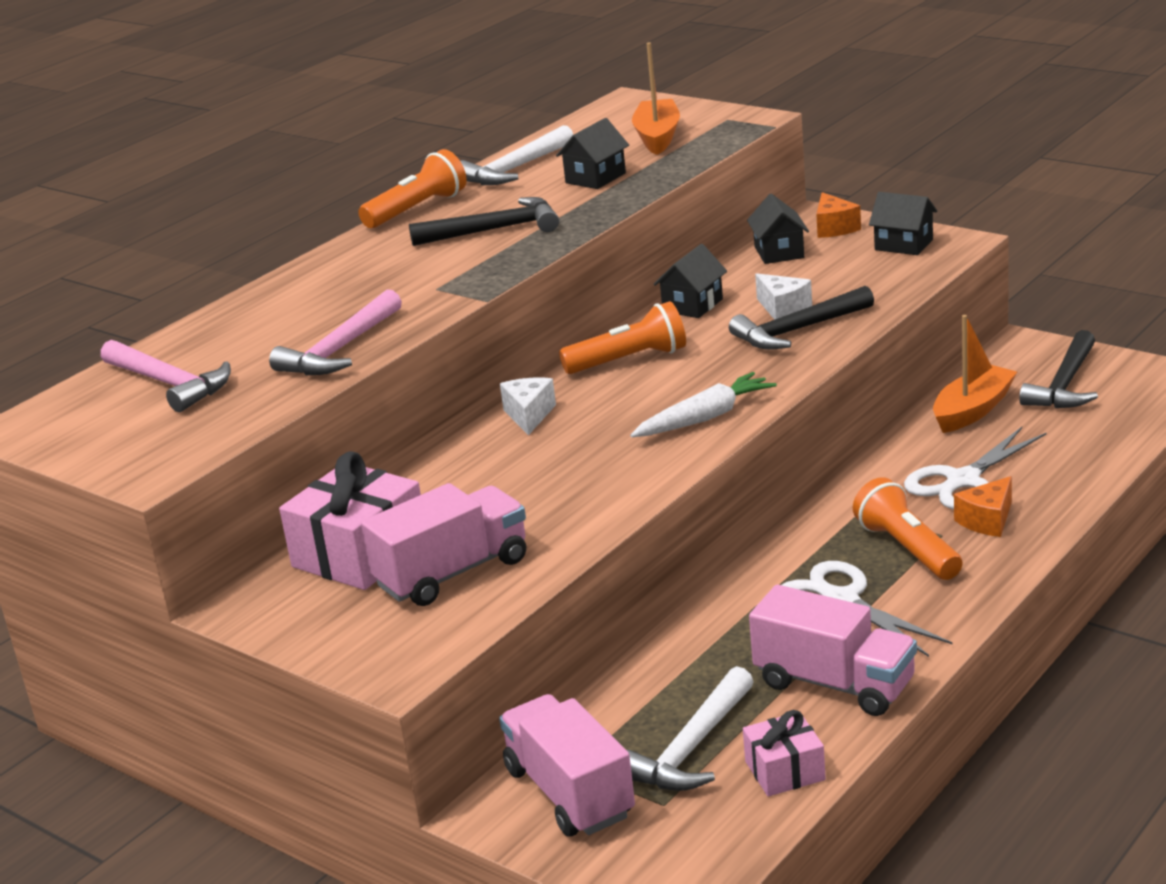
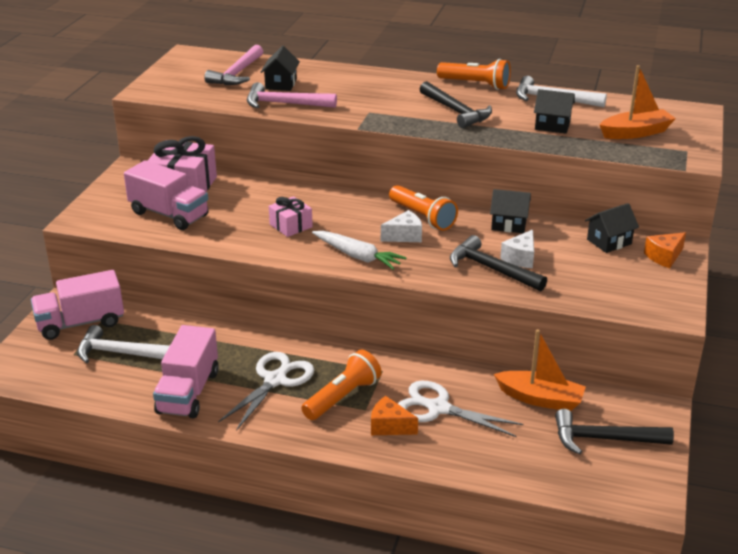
camera: 65 degrees right, 5 degrees up
pink truck [499,694,635,837] -> pink truck turned 150 degrees counterclockwise [31,270,124,340]
white cheese [500,377,556,435] -> white cheese moved to [381,210,422,242]
pink gift [743,710,826,796] -> pink gift moved to [269,196,313,237]
black house [869,192,937,255] -> black house moved to [260,46,300,91]

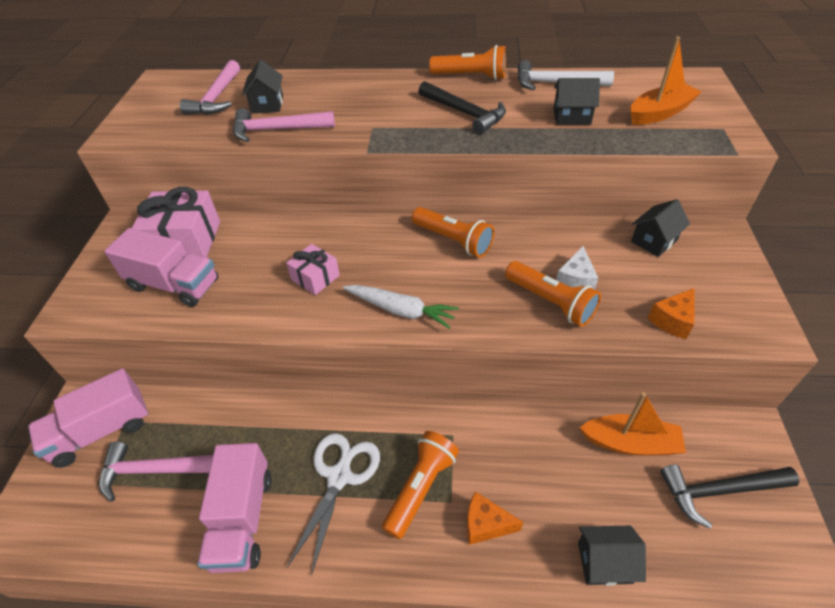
camera: 10 degrees left, 15 degrees up
white hammer [77,325,170,363] -> pink hammer [99,442,213,502]
white cheese [381,210,422,242] -> none
white scissors [398,381,523,437] -> none
black hammer [450,235,547,291] -> orange flashlight [505,261,601,327]
black house [490,189,531,233] -> black house moved to [578,526,646,586]
orange cheese [644,232,686,268] -> orange cheese moved to [648,288,695,339]

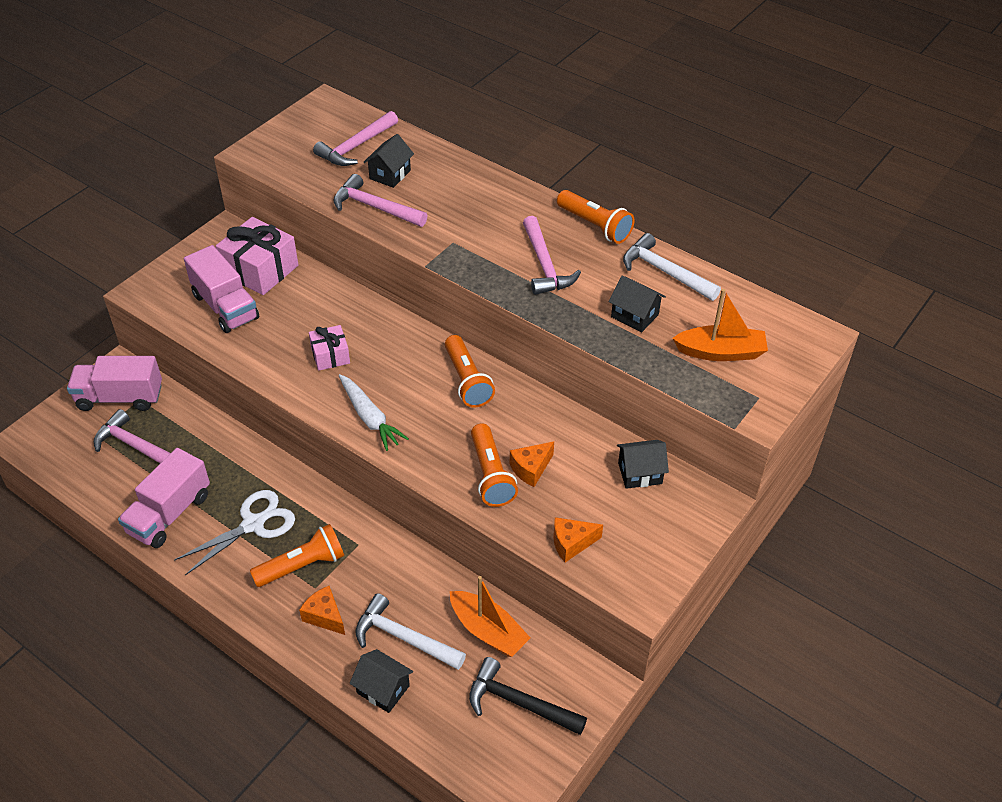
camera: 30 degrees right, 0 degrees up
black hammer [418,81,506,134] -> pink hammer [523,216,581,295]
white cheese [556,246,598,289] -> orange cheese [510,441,554,487]
none -> white hammer [355,593,466,670]

